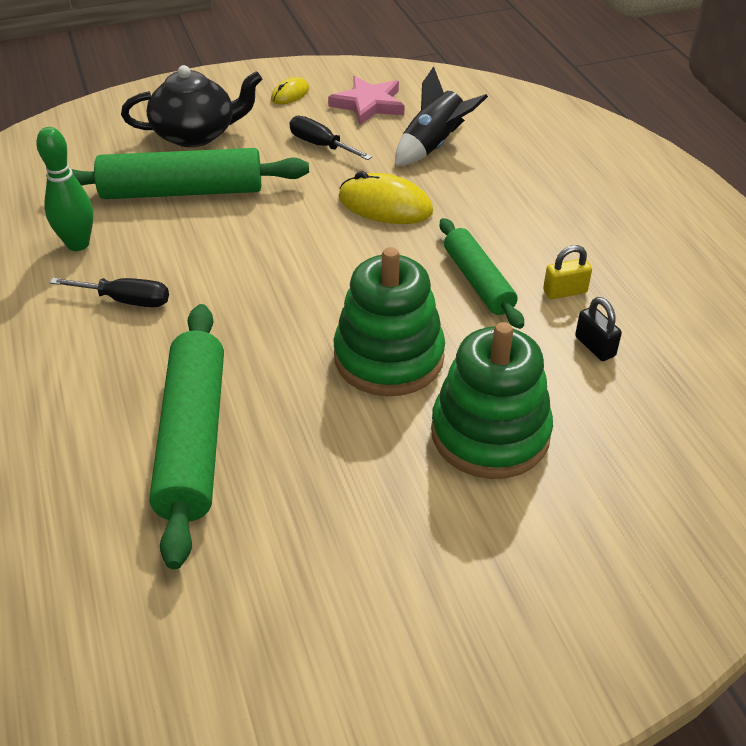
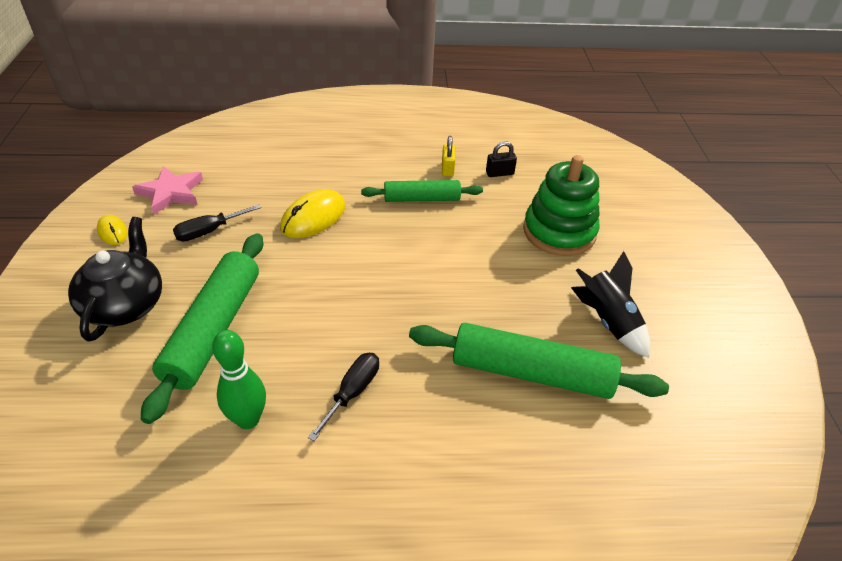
camera: 75 degrees left, 0 degrees up
green stacking toy [333,247,445,396] -> none
black rocket [395,67,488,166] -> black rocket moved to [571,251,650,358]

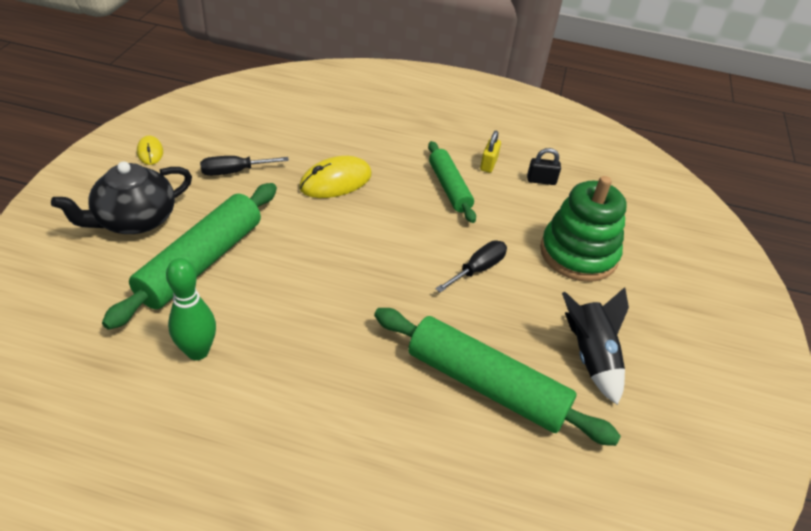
camera: 15 degrees right, 0 degrees up
black teapot [68,217,162,342] -> black teapot turned 150 degrees counterclockwise [51,161,192,234]
pink star [132,166,203,214] -> none
black screwdriver [308,353,379,441] -> black screwdriver moved to [435,240,507,293]
green rolling pin [361,180,483,202] -> green rolling pin turned 60 degrees clockwise [428,141,476,223]

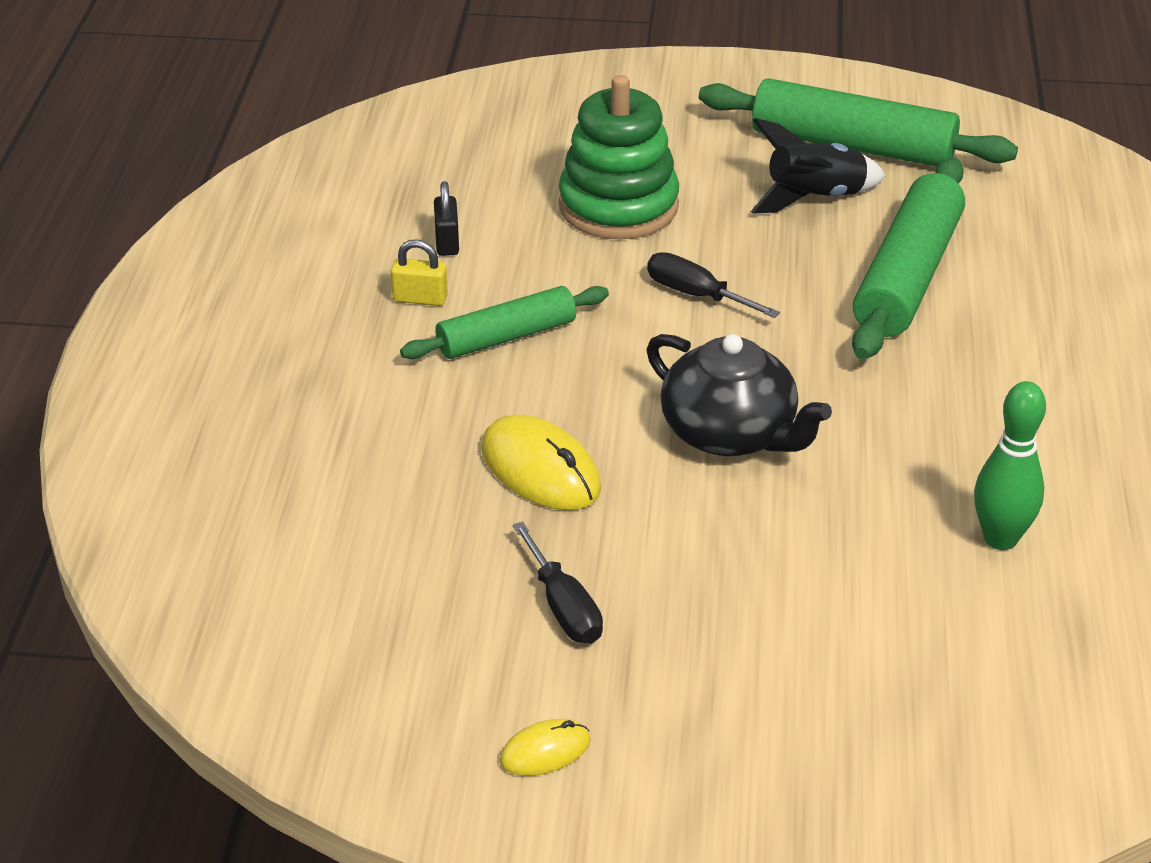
camera: 95 degrees left, 5 degrees down
black teapot [51,161,192,234] -> black teapot moved to [646,334,832,456]
green rolling pin [102,183,277,330] -> green rolling pin moved to [699,78,1018,167]

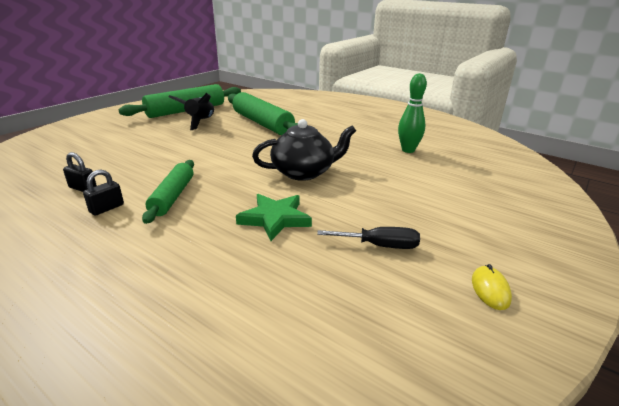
camera: 60 degrees left, 10 degrees down
yellow padlock [391,239,448,306] -> black padlock [83,170,124,216]
yellow mouse [481,415,601,510] -> green star [236,194,312,241]
green stacking toy [559,75,679,239] -> none
black screwdriver [647,252,780,318] -> none

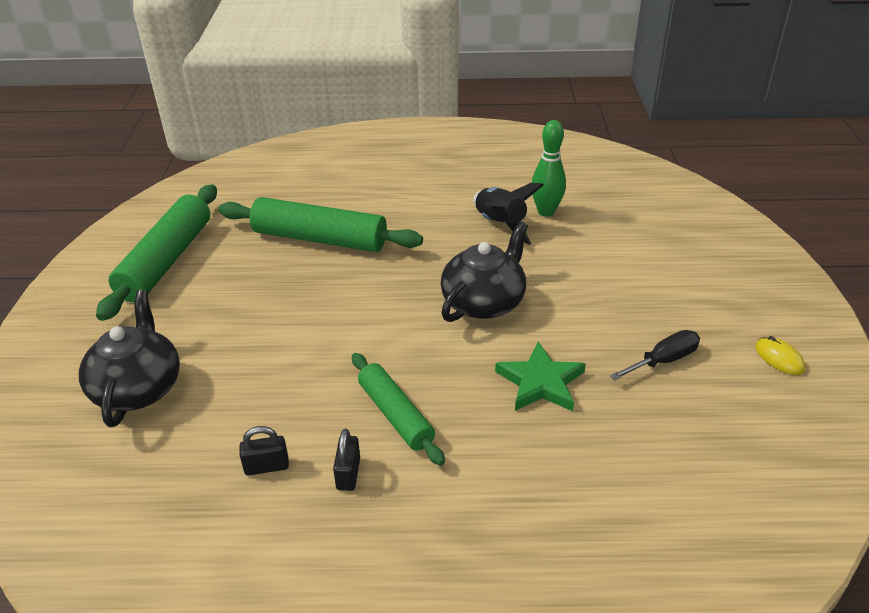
camera: 35 degrees left, 10 degrees up
black rocket [169,93,214,130] -> black rocket moved to [473,183,544,245]
none -> black teapot [79,290,180,427]

